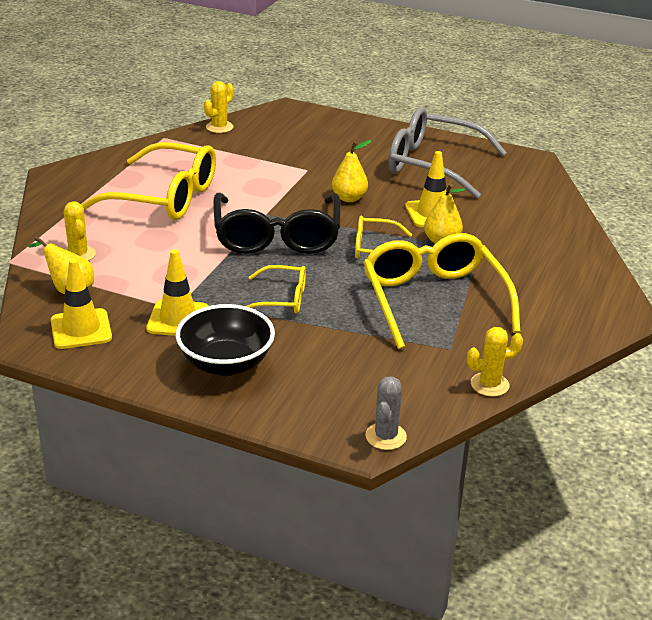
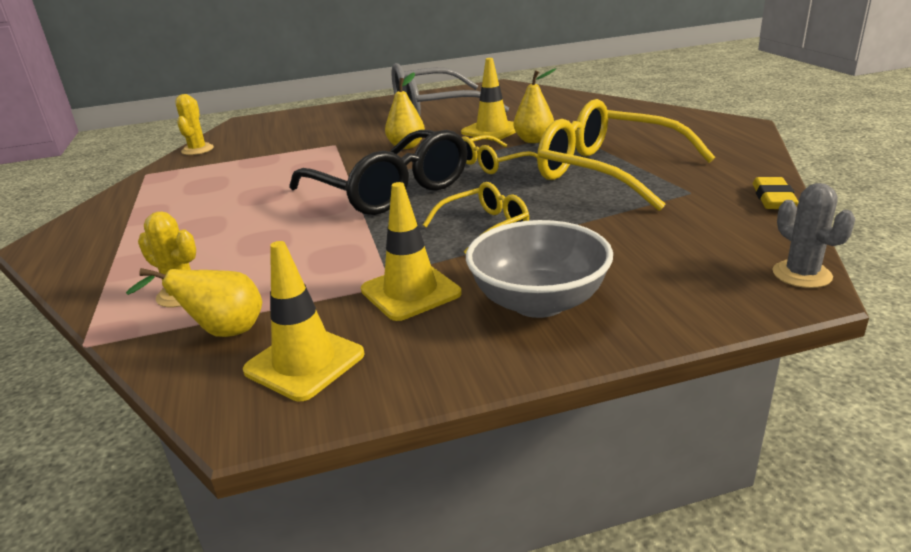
camera: 35 degrees left, 5 degrees down
yellow glasses [81,142,216,220] -> none
black bowl [176,304,275,376] -> grey bowl [466,220,613,318]
yellow cactus [467,327,523,397] -> yellow eraser [753,177,799,209]

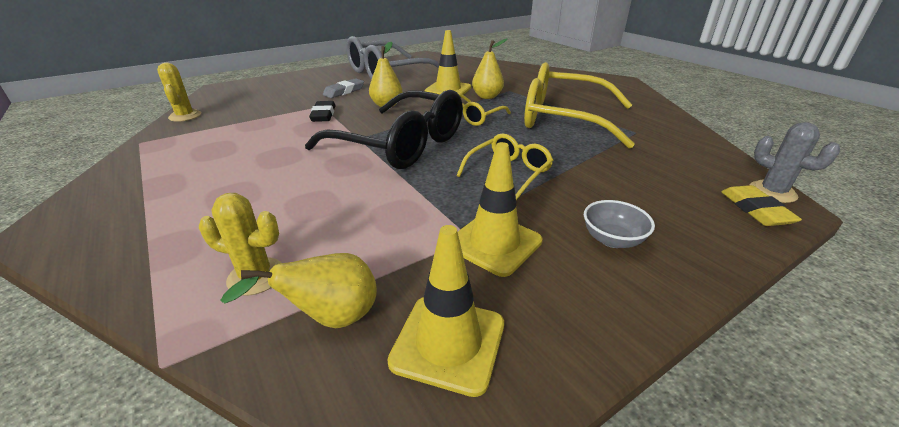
camera: 20 degrees left, 5 degrees up
grey bowl [466,220,613,318] -> grey bowl [584,200,655,248], size x0.53
yellow eraser [753,177,799,209] -> yellow eraser moved to [721,185,802,226]
none -> black eraser [309,101,336,122]
none -> grey eraser [323,78,364,98]

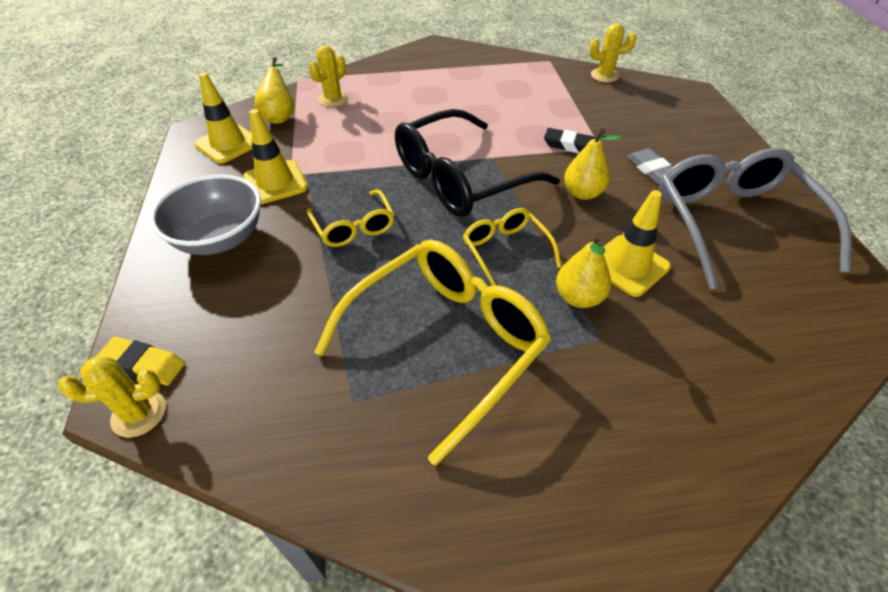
camera: 115 degrees right, 15 degrees up
grey bowl [584,200,655,248] -> grey bowl [150,174,261,255], size x1.89
grey cactus [750,122,840,203] -> yellow cactus [58,356,166,437]

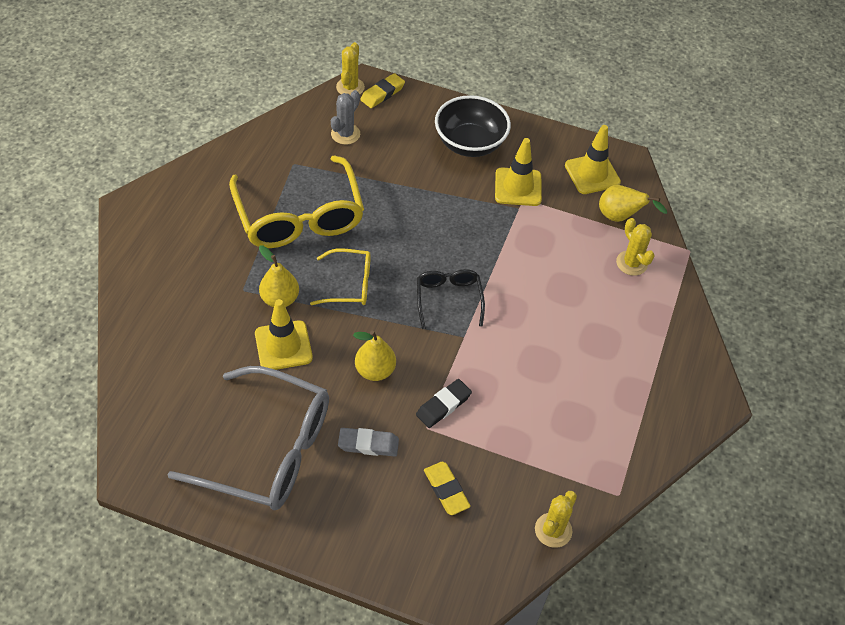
camera: 115 degrees right, 5 degrees up
grey bowl [150,174,261,255] -> black bowl [435,95,511,157]
yellow glasses [307,189,395,247] -> none
black glasses [395,109,560,217] -> black glasses [417,269,485,329], size x0.51
none -> grey cactus [331,90,360,145]
none -> yellow eraser [424,461,471,515]

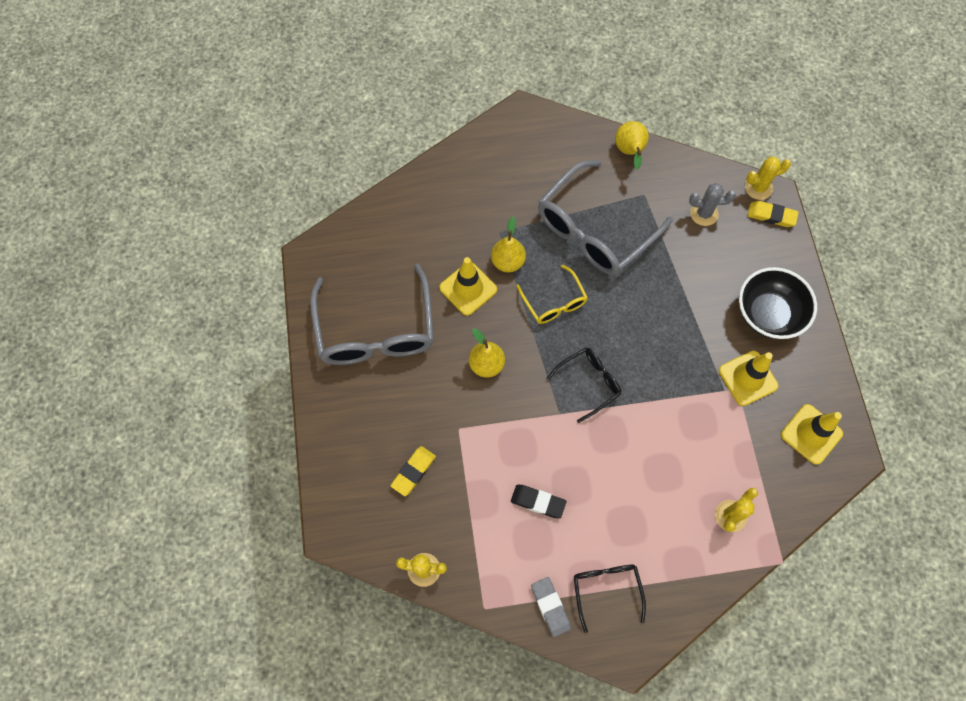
camera: 65 degrees right, 15 degrees up
yellow glasses [229,155,364,248] -> grey glasses [538,160,673,275]
grey eraser [338,428,399,457] -> grey eraser moved to [531,577,571,637]
black eraser [416,379,472,428] -> black eraser moved to [511,485,566,519]
yellow pear [599,185,667,222] -> yellow pear moved to [615,121,649,169]
none -> black glasses [574,565,646,633]

